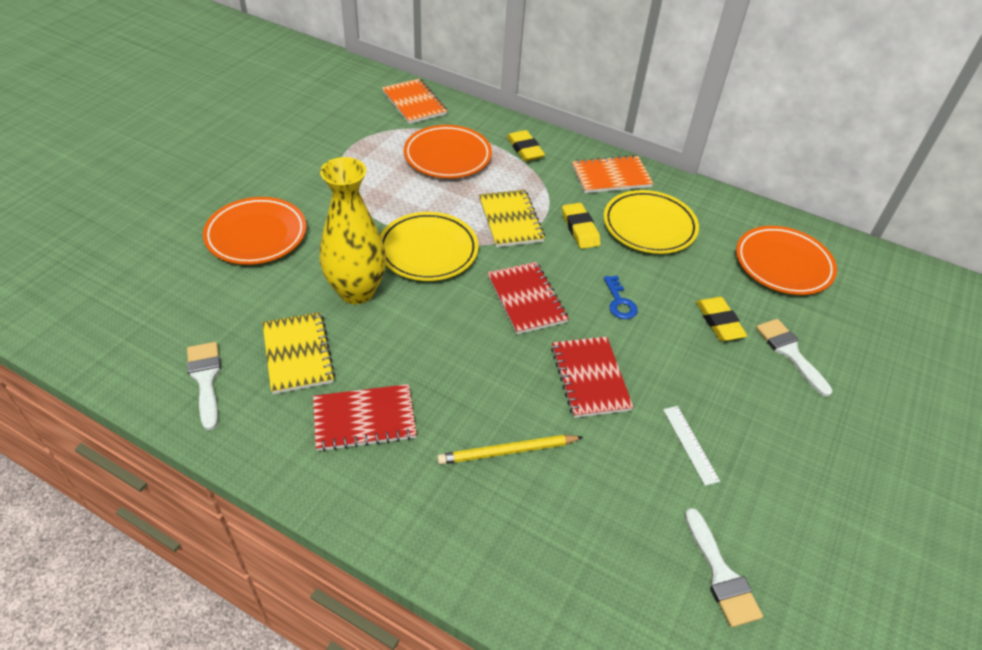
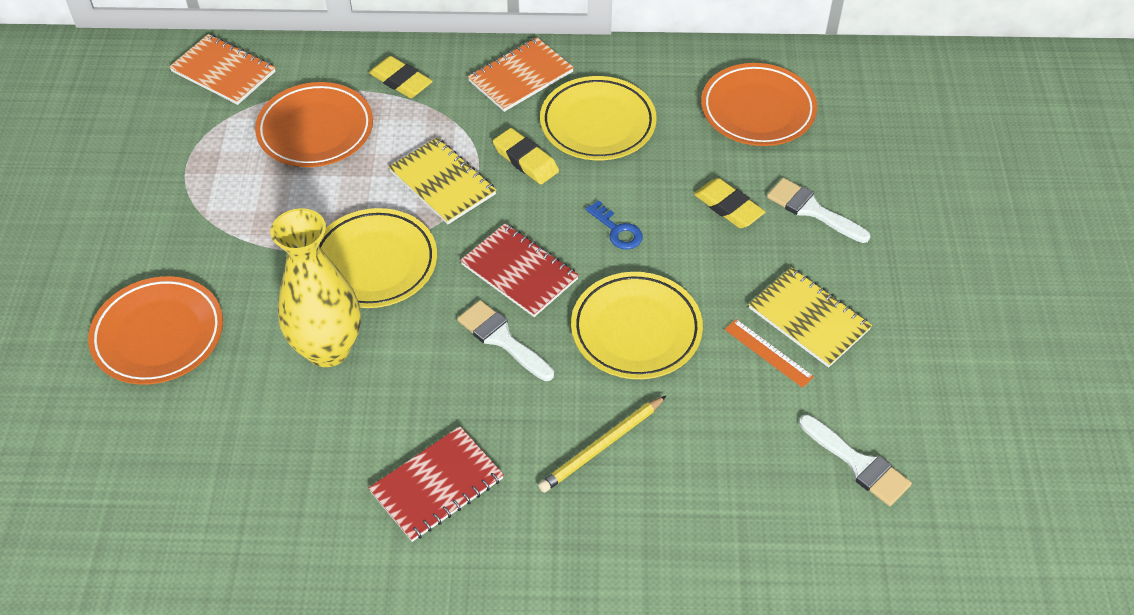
camera: 25 degrees left, 5 degrees up
white brush [187,342,221,431] -> white brush moved to [457,300,554,381]
yellow notebook [262,312,335,394] -> yellow notebook moved to [749,267,872,368]
red notebook [551,337,634,418] -> yellow plate [571,272,703,379]
white ruler [663,406,720,486] -> orange ruler [725,319,814,388]

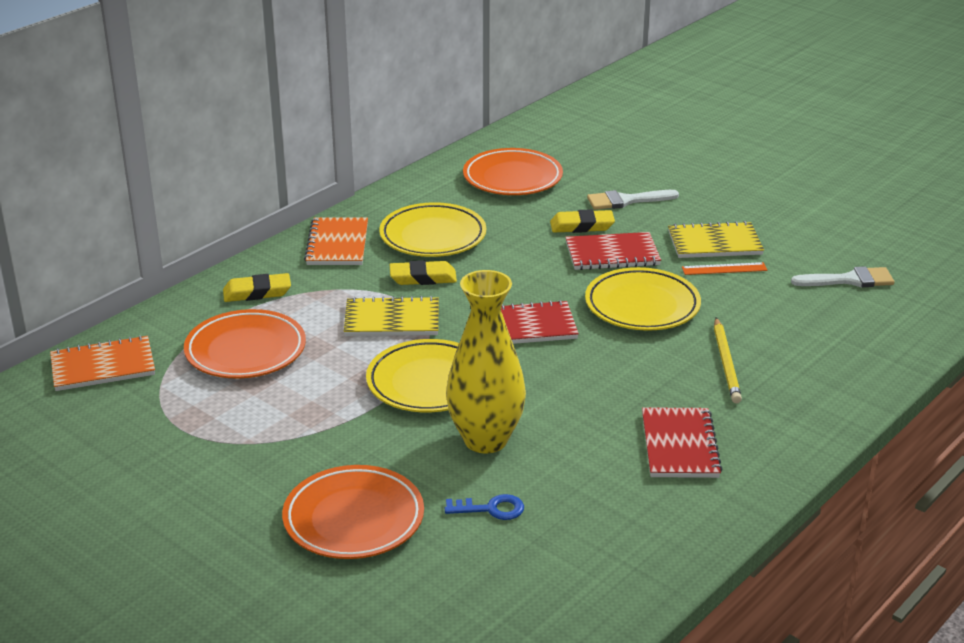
camera: 50 degrees left, 20 degrees down
white brush [457,300,554,381] -> none
blue key [586,200,643,250] -> blue key moved to [445,494,524,520]
none -> red notebook [565,232,661,270]

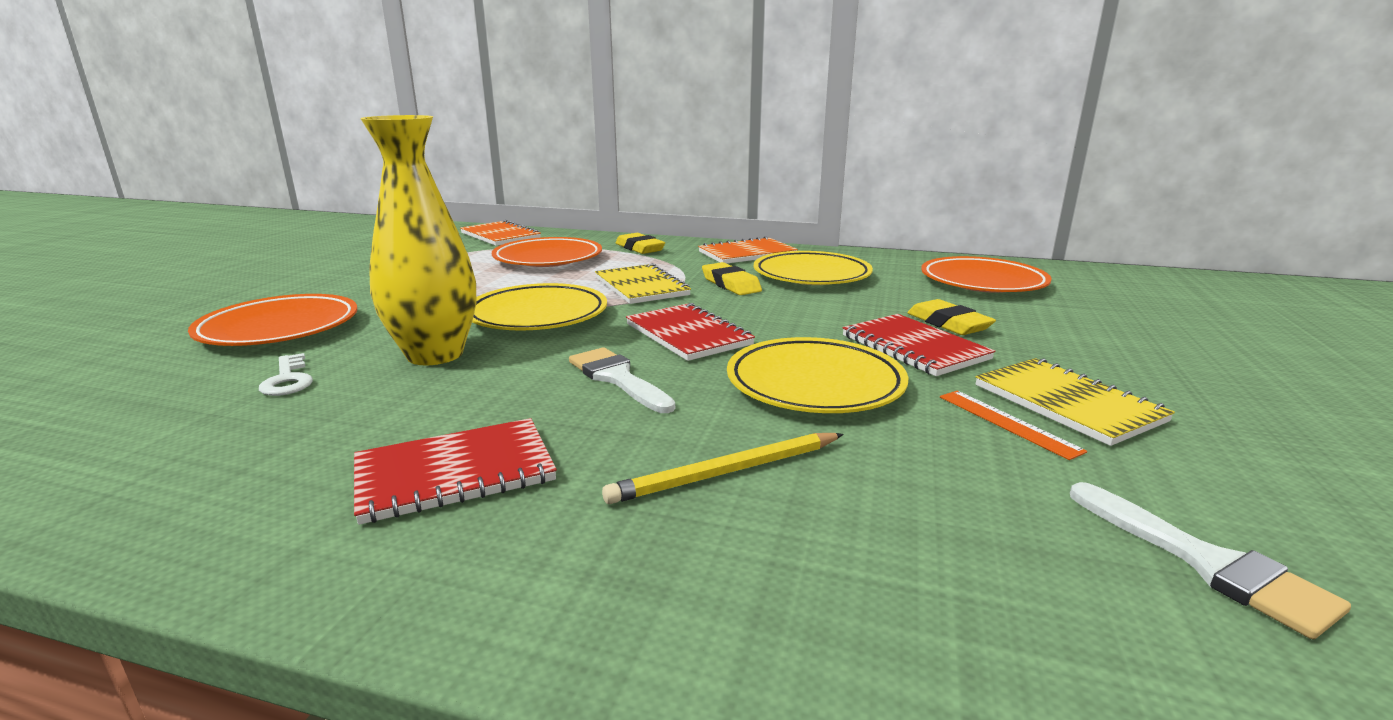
camera: 65 degrees right, 10 degrees down
blue key [445,494,524,520] -> white key [259,353,313,396]
white brush [587,190,679,210] -> white brush moved to [569,347,675,413]

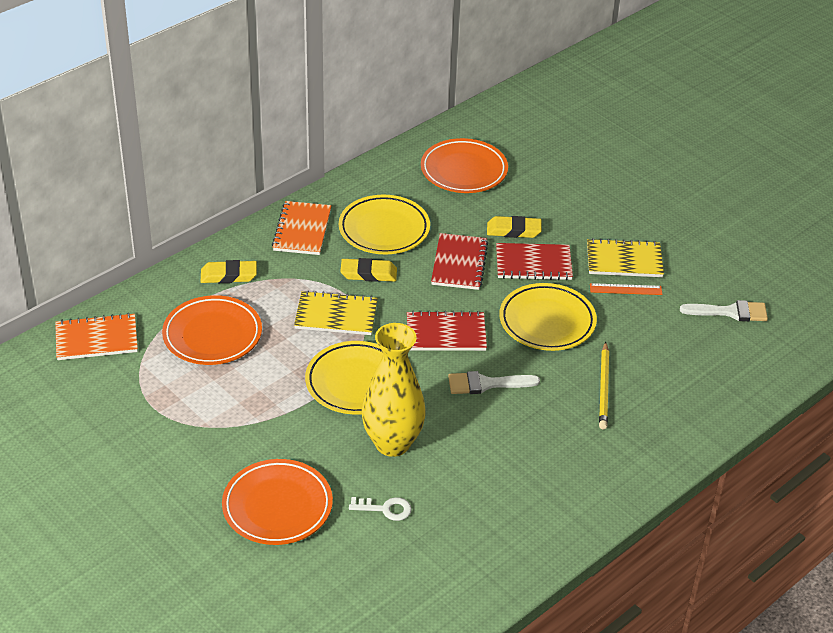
camera: 60 degrees left, 20 degrees up
red notebook [354,418,557,525] -> red notebook moved to [431,233,488,290]

